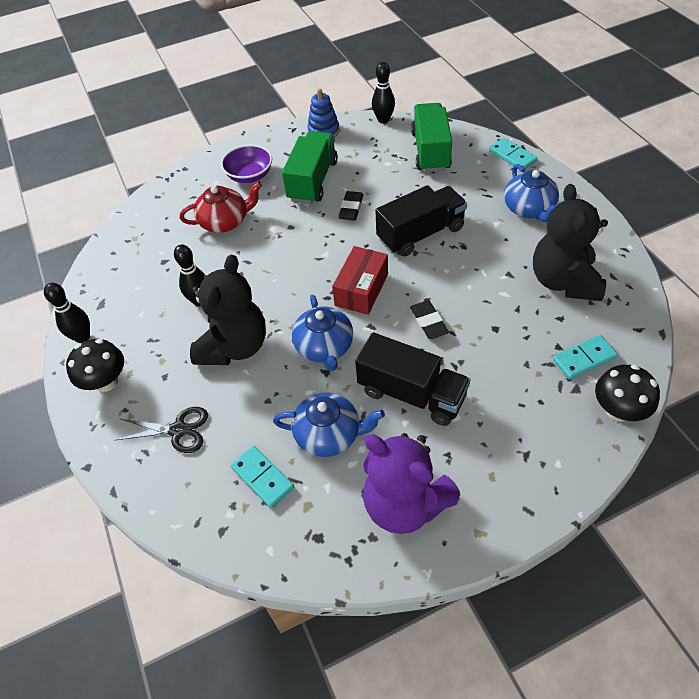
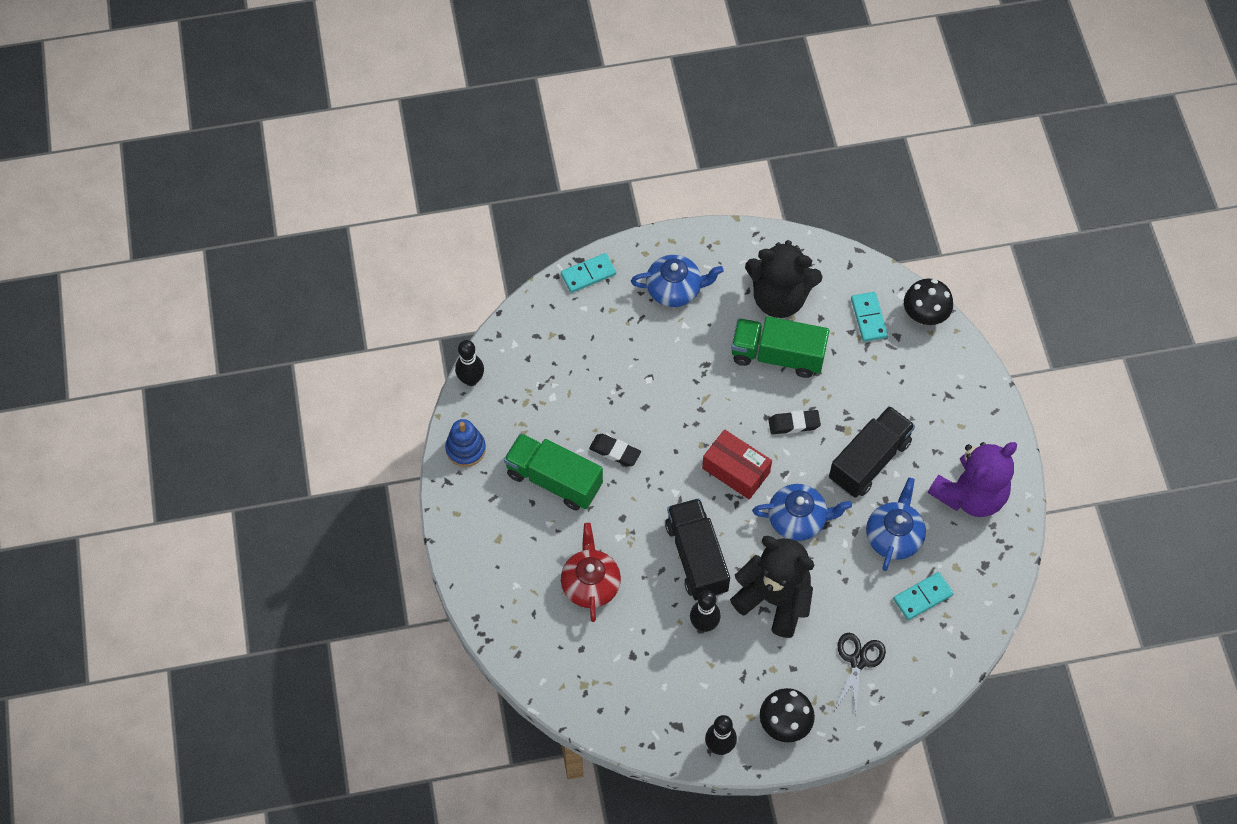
camera: 80 degrees left, 10 degrees up
purple bowl [221,145,272,183] -> none
black truck [376,185,467,256] -> black truck moved to [665,498,730,600]
green truck [411,103,452,172] -> green truck moved to [731,316,829,378]

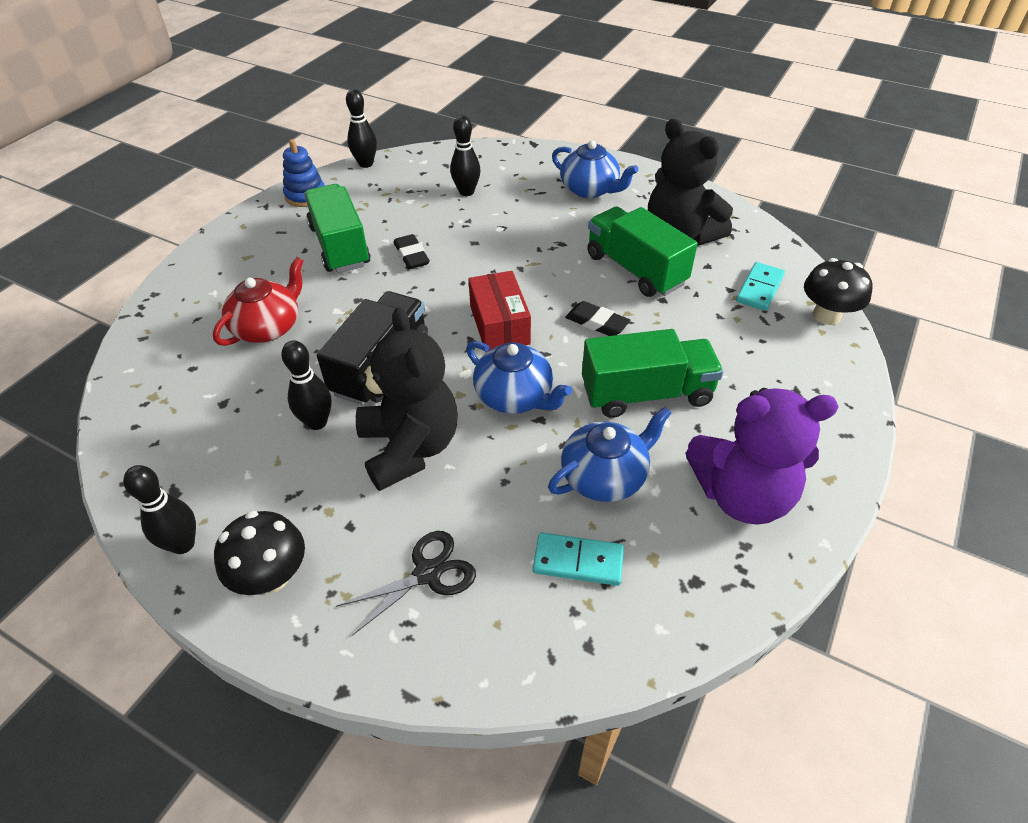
camera: 40 degrees right, 15 degrees down
turquoise domino [561,253,616,293] -> none
black truck [829,406,915,498] -> green truck [582,329,724,418]
none -> black bowling pin [450,115,481,196]

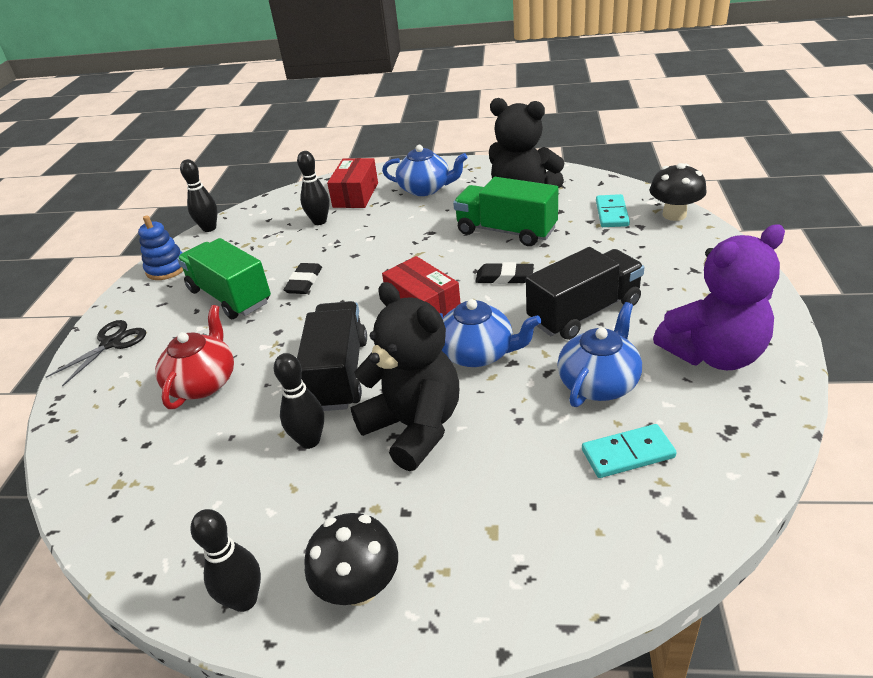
camera: 20 degrees left, 10 degrees down
black scissors [336,531,476,636] -> black scissors moved to [46,320,146,387]
black eraser [393,234,430,269] -> black eraser turned 60 degrees clockwise [283,263,322,294]
green truck [582,329,724,418] -> black truck [526,247,645,340]
none -> red box [327,158,378,208]

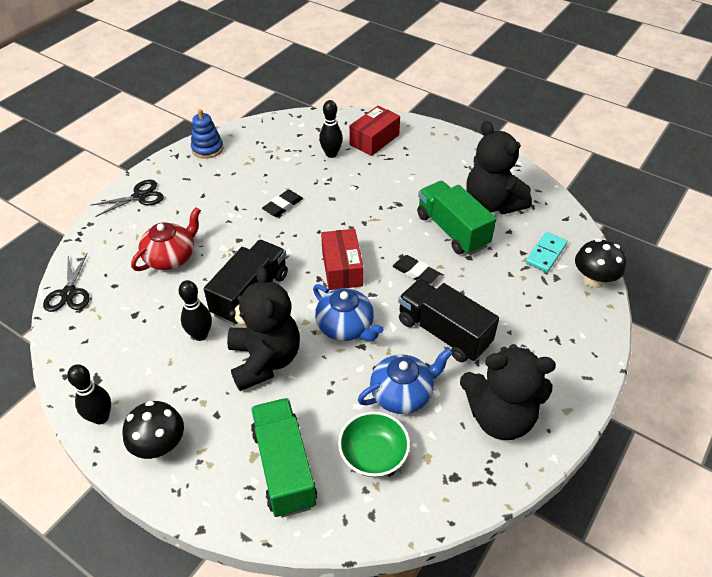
camera: 25 degrees right, 10 degrees up
green truck [177,238,271,319] -> green truck moved to [251,398,317,518]
black bowling pin [180,159,218,232] -> none
blue teapot [382,145,468,196] -> none
black truck [526,247,645,340] -> black truck turned 135 degrees counterclockwise [398,279,499,362]
turquoise domino [582,424,677,478] -> green bowl [338,411,410,477]
purple teddy bear [653,224,785,370] -> black teddy bear [460,344,556,440]
none -> black scissors [43,253,90,312]

